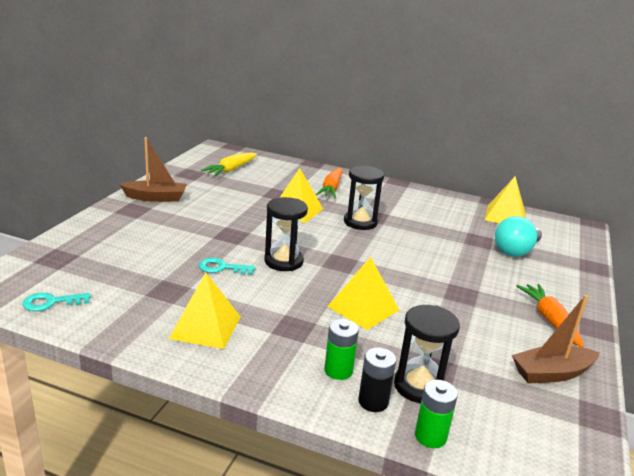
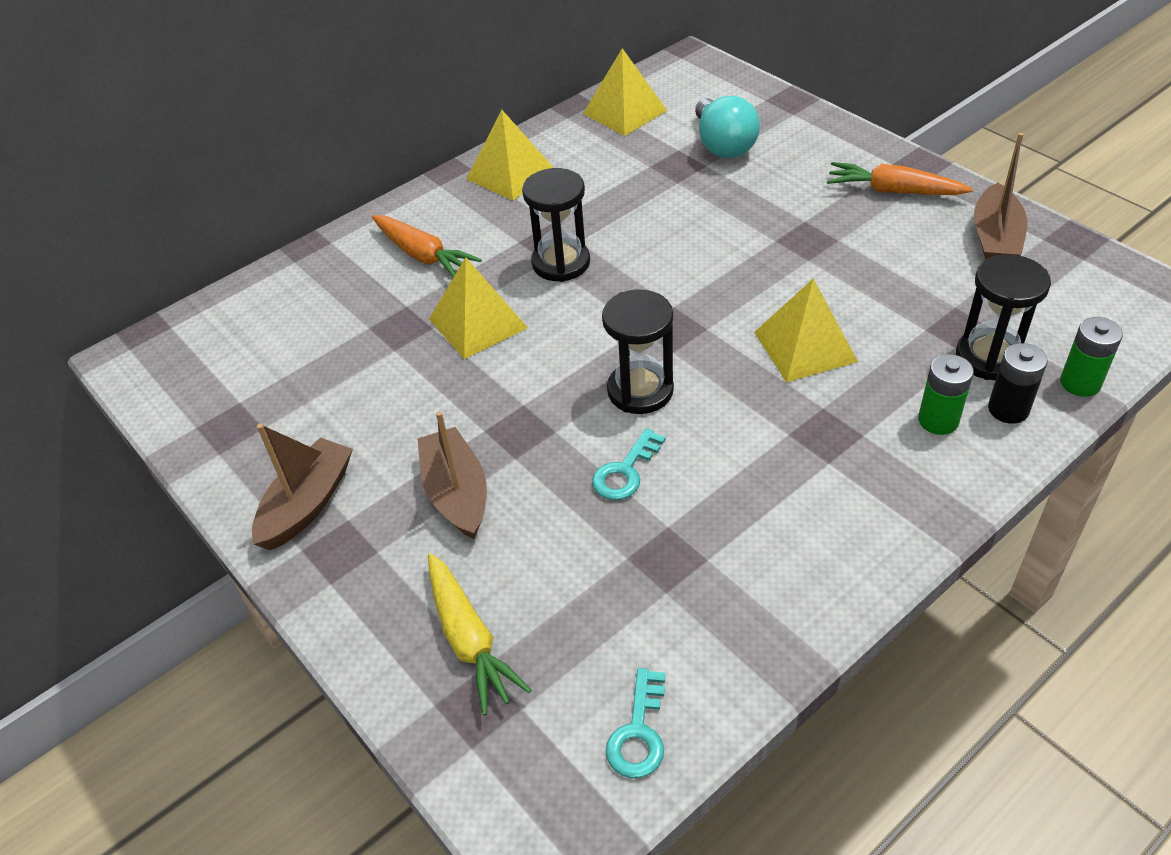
camera: 55 degrees left, 20 degrees up
yellow pyramid [169,272,241,349] -> yellow pyramid moved to [467,110,554,200]
yellow carrot [201,152,257,176] -> yellow carrot moved to [428,553,531,716]
none -> brown boat [417,411,487,539]

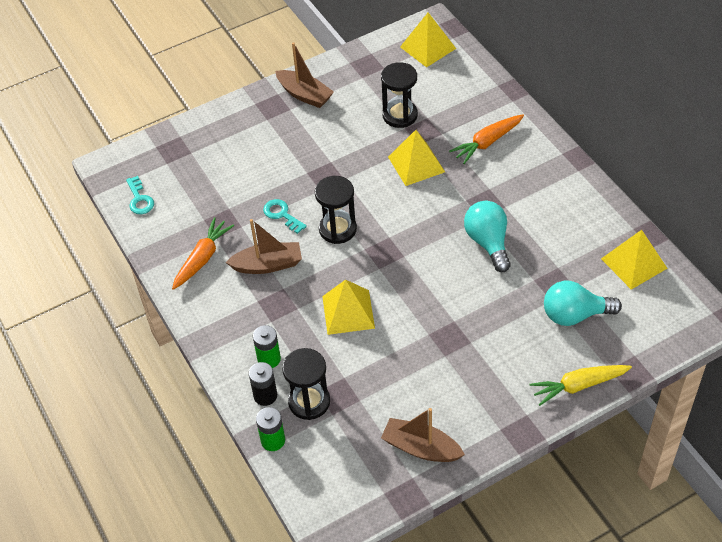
camera: 100 degrees right, 5 degrees up
brown boat [417,411,487,539] -> brown boat moved to [226,219,302,274]
yellow carrot [428,553,531,716] -> yellow carrot moved to [529,365,632,406]
yellow pyramid [467,110,554,200] -> yellow pyramid moved to [400,13,456,67]
black hourglass [522,168,590,282] -> black hourglass moved to [381,62,418,128]
turquoise key [606,668,665,778] -> turquoise key turned 135 degrees counterclockwise [126,176,154,214]
orange carrot [827,162,973,195] -> orange carrot moved to [172,217,234,290]
none -> turquoise light bulb [464,201,511,272]

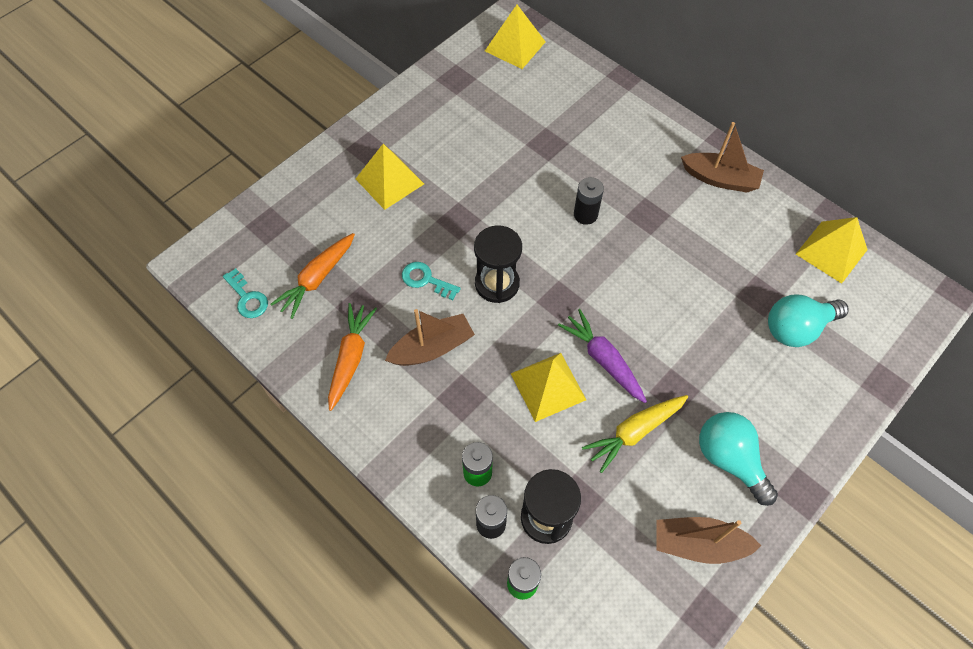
camera: 20 degrees left, 10 degrees up
brown boat [275,42,334,108] -> brown boat moved to [681,122,764,193]
black hourglass [381,62,418,128] -> none
yellow pyramid [388,130,445,186] -> yellow pyramid moved to [356,144,424,210]
orange carrot [449,115,524,164] -> orange carrot moved to [270,233,355,319]
turquoise light bulb [464,201,511,272] -> turquoise light bulb moved to [699,412,778,506]
yellow carrot [529,365,632,406] -> yellow carrot moved to [582,395,688,473]
none -> purple carrot [558,309,647,403]
none -> black battery [574,177,604,225]

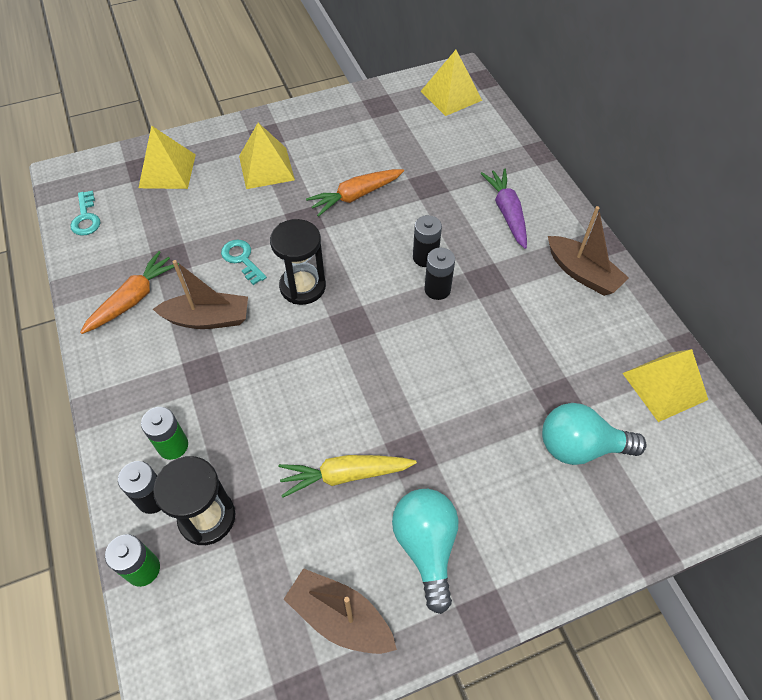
camera: 25 degrees right, 5 degrees down
orange carrot [270,233,355,319] -> orange carrot moved to [306,169,404,217]
yellow pyramid [511,353,586,422] -> yellow pyramid moved to [139,125,196,189]
purple carrot [558,309,647,403] -> purple carrot moved to [480,168,527,249]
none -> black battery [424,248,455,300]

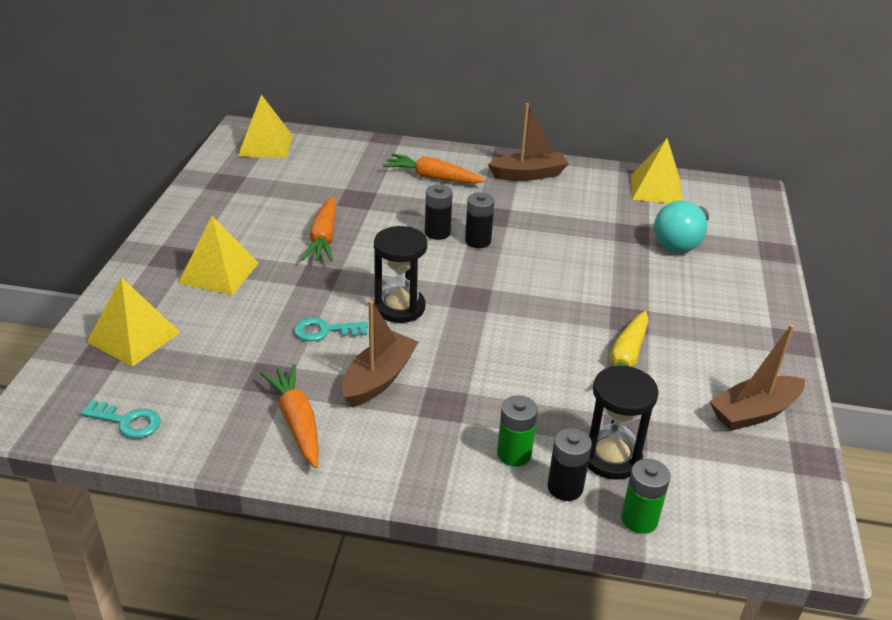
camera: 60 degrees left, 20 degrees down
turquoise light bulb [392,489,459,614] -> none
purple carrot [480,168,527,249] -> orange carrot [383,154,485,184]

